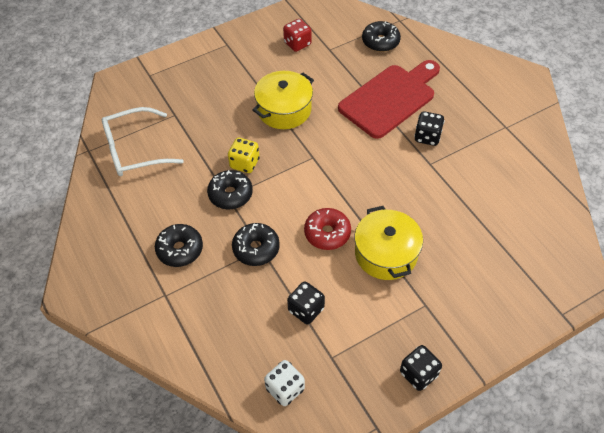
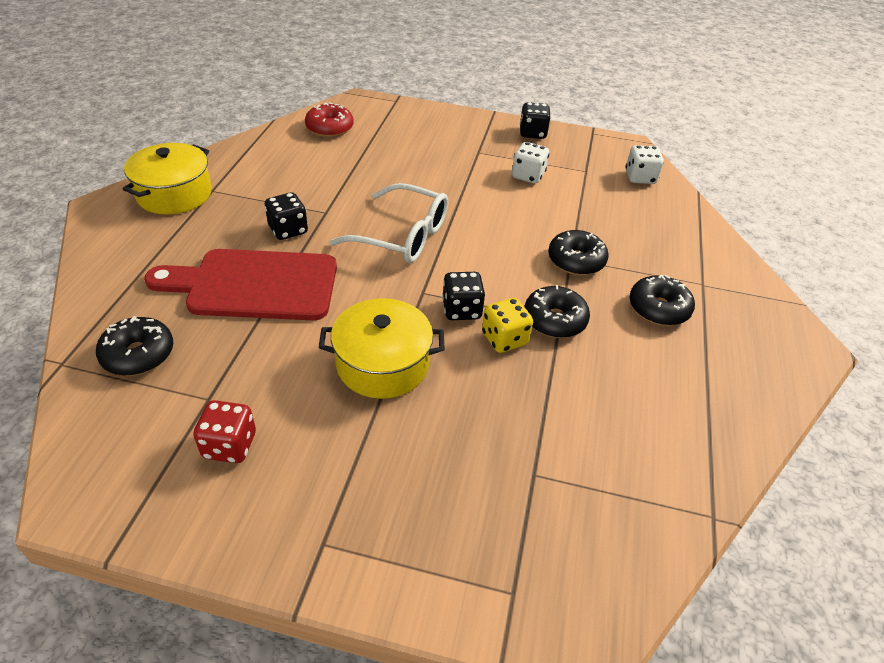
camera: 140 degrees left, 10 degrees down
white glasses [102,107,184,176] -> white glasses moved to [330,183,448,263]
black dice [287,281,325,325] -> black dice moved to [442,272,485,320]
red donut [304,208,351,250] -> red donut moved to [305,102,354,137]
yellow pot [354,206,423,280] -> yellow pot moved to [123,143,212,215]
none -> white dice [512,142,549,184]

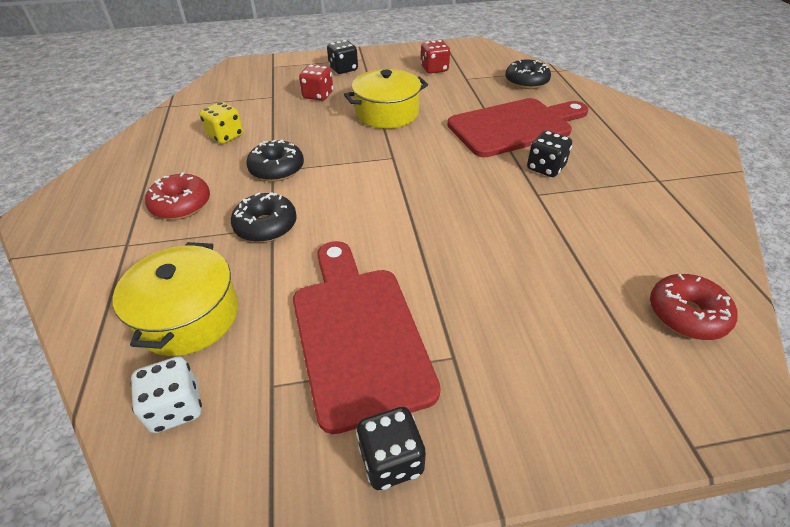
camera: 160 degrees right, 0 degrees up
yellow pot [123,143,212,215] -> yellow pot moved to [113,242,238,356]
white glasses [330,183,448,263] -> none
black dice [442,272,485,320] -> black dice moved to [327,40,358,74]
yellow dice [482,298,533,353] -> yellow dice moved to [200,102,243,144]
white dice [512,142,549,184] -> red cutting board [293,241,441,434]
black donut [629,274,695,326] -> red donut [145,172,210,220]
none -> red dice [299,65,333,101]

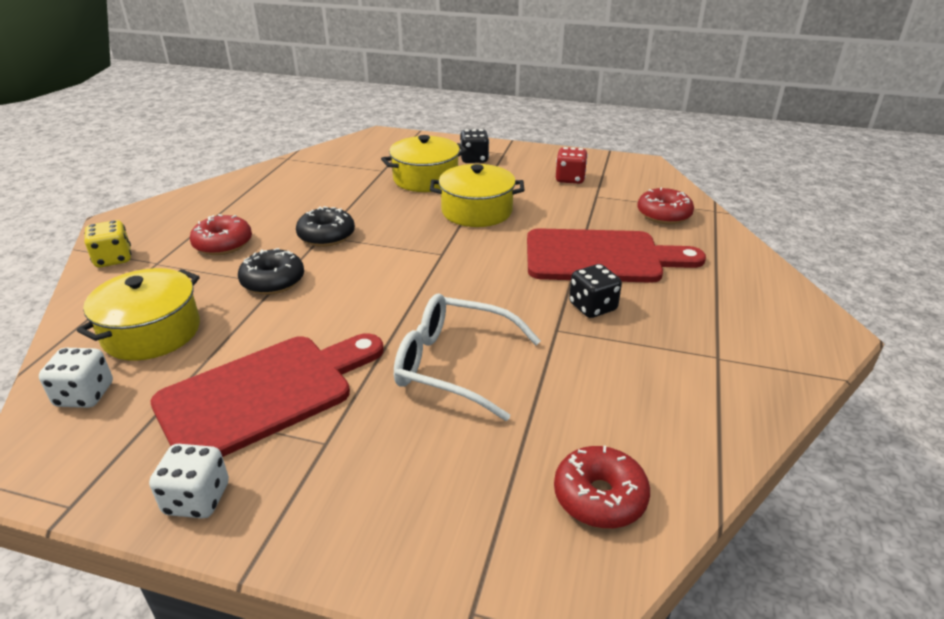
camera: 25 degrees right, 10 degrees down
yellow dice [200,102,243,144] -> yellow dice moved to [84,220,131,268]
red cutting board [293,241,441,434] -> red cutting board turned 45 degrees clockwise [150,333,384,457]
red dice [299,65,333,101] -> yellow pot [381,135,467,192]
black dice [356,407,426,490] -> white dice [149,444,229,519]
black donut [505,59,551,89] -> red donut [637,188,694,224]
none -> white glasses [394,293,541,421]

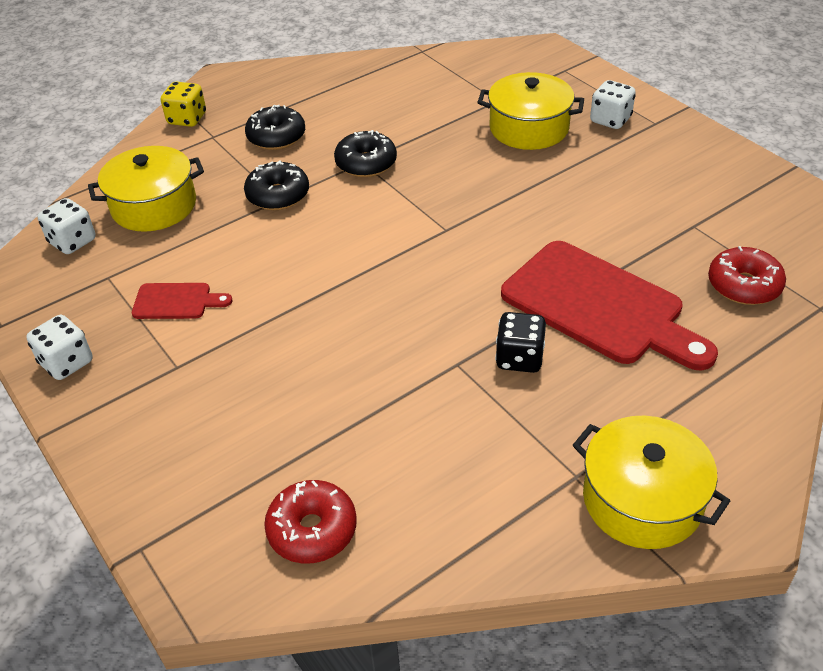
camera: 40 degrees right, 10 degrees up
red cutting board [150,333,384,457] -> red cutting board [132,283,232,319], size x0.46
red donut [190,214,252,255] -> black donut [245,105,305,150]
white glasses [394,293,541,421] -> none
yellow pot [430,164,524,227] -> yellow pot moved to [573,416,730,549]
black dice [460,129,489,163] -> white dice [590,80,636,129]
red dice [556,147,588,184] -> none

